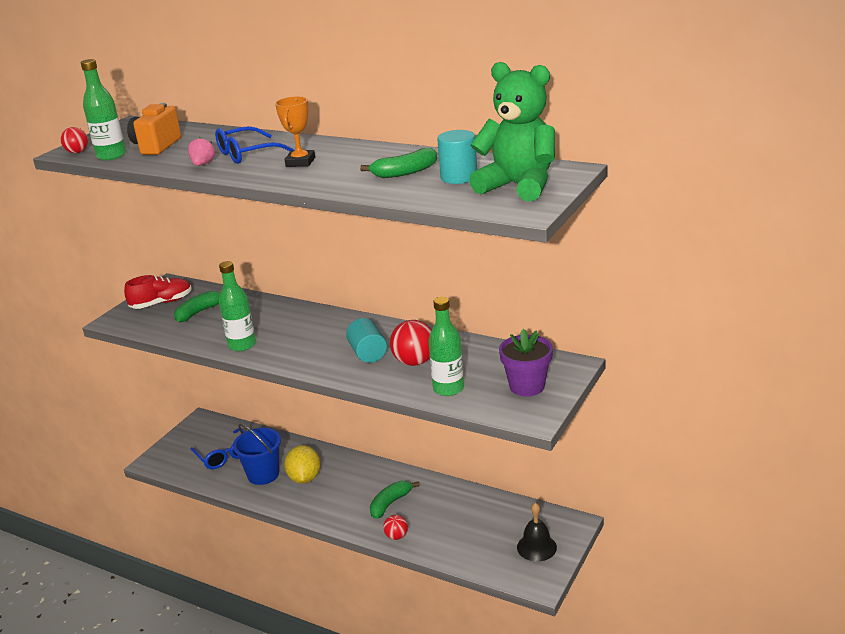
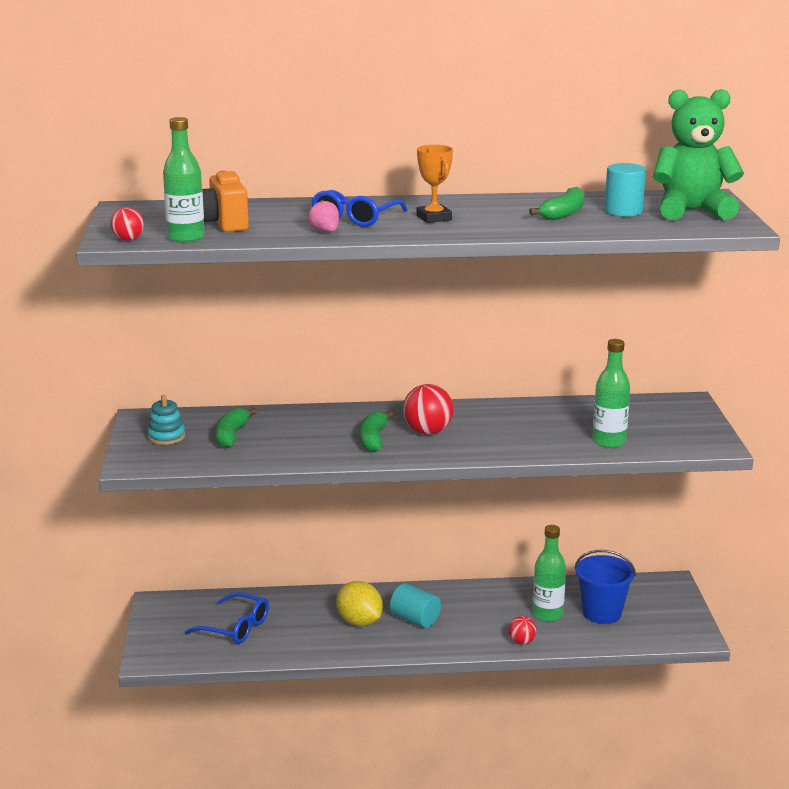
camera: 35 degrees left, 5 degrees down
red shoe [124,275,192,309] -> turquoise stacking toy [147,395,185,445]
green bottle [219,261,256,351] -> green bottle moved to [532,525,566,622]
blue bucket [233,424,281,485] -> blue bucket moved to [574,550,636,624]
turquoise cylinder [346,318,387,363] -> turquoise cylinder moved to [390,583,441,628]
green banana [370,481,419,519] -> green banana moved to [359,411,394,452]
red ball [390,320,432,366] -> red ball moved to [403,384,453,435]
purple flower pot [499,329,553,396] -> none
black bell [517,502,557,562] -> none

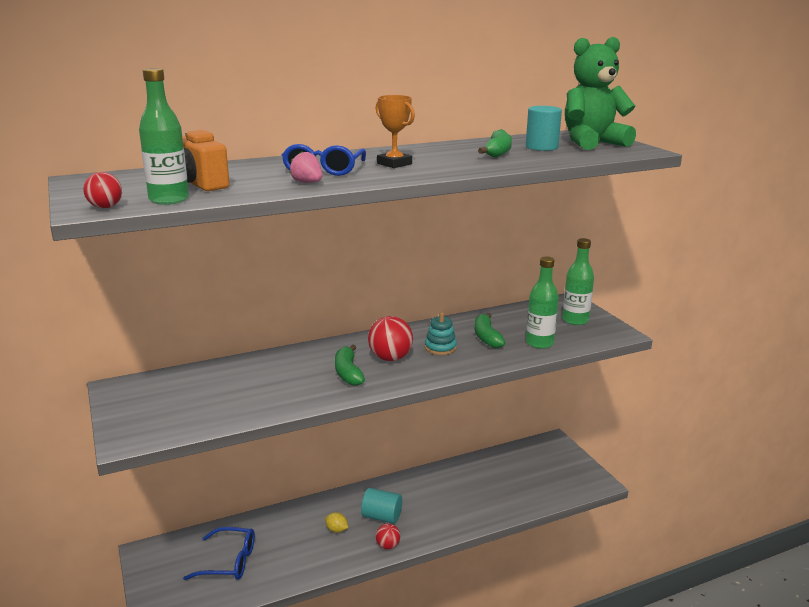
camera: 20 degrees left, 0 degrees up
turquoise stacking toy [147,395,185,445] -> turquoise stacking toy moved to [425,312,457,355]
green banana [215,407,257,448] -> green banana moved to [475,313,506,348]
yellow lemon [336,581,383,626] -> yellow lemon [325,512,348,533], size x0.51
red ball [508,616,537,645] -> red ball moved to [376,523,400,549]
green bottle [532,525,566,622] -> green bottle moved to [562,238,594,325]
blue bucket [574,550,636,624] -> none

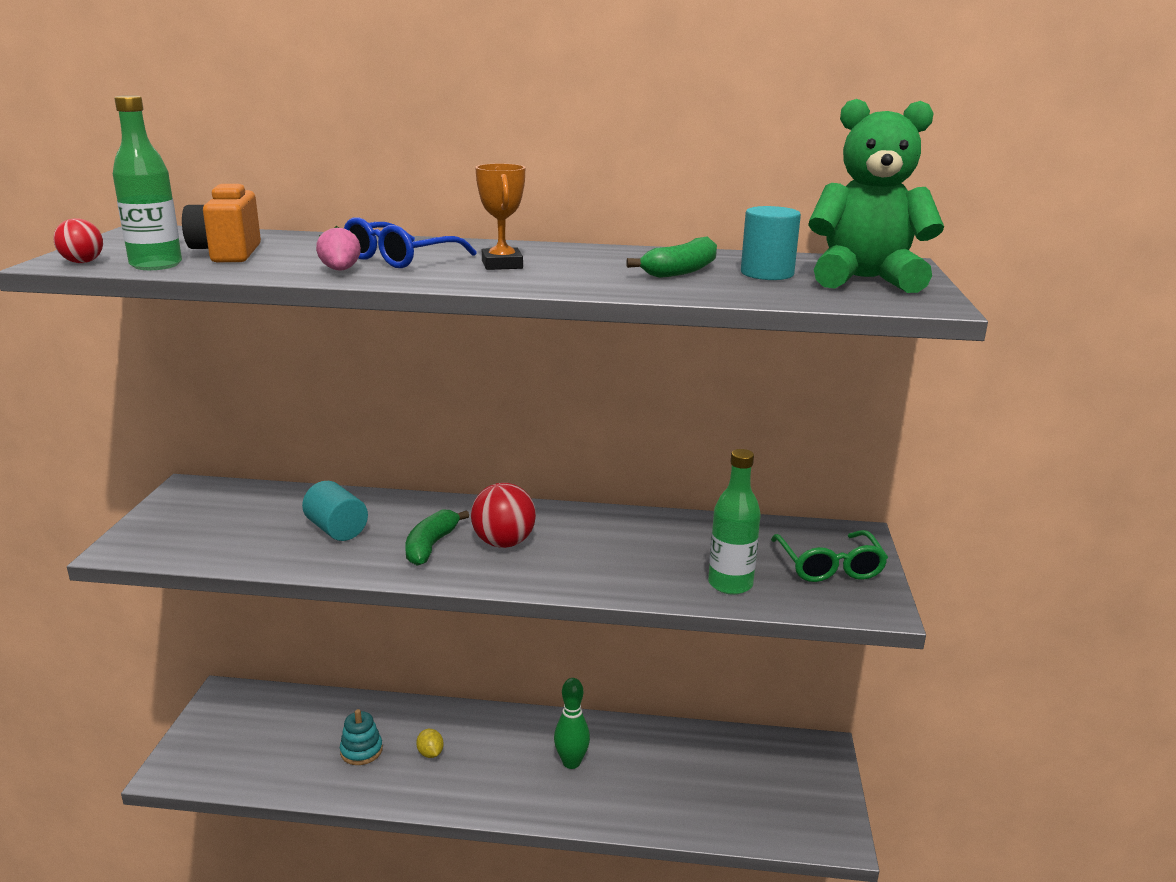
camera: 30 degrees right, 0 degrees up
blue glasses [183,527,255,580] -> none
turquoise cylinder [361,488,402,524] -> turquoise cylinder moved to [302,481,368,541]
red ball [376,523,400,549] -> none
turquoise stacking toy [425,312,457,355] -> turquoise stacking toy moved to [340,709,383,765]
green banana [475,313,506,348] -> none
green bottle [562,238,594,325] -> green glasses [771,530,888,582]
none -> green bowling pin [554,678,590,769]

